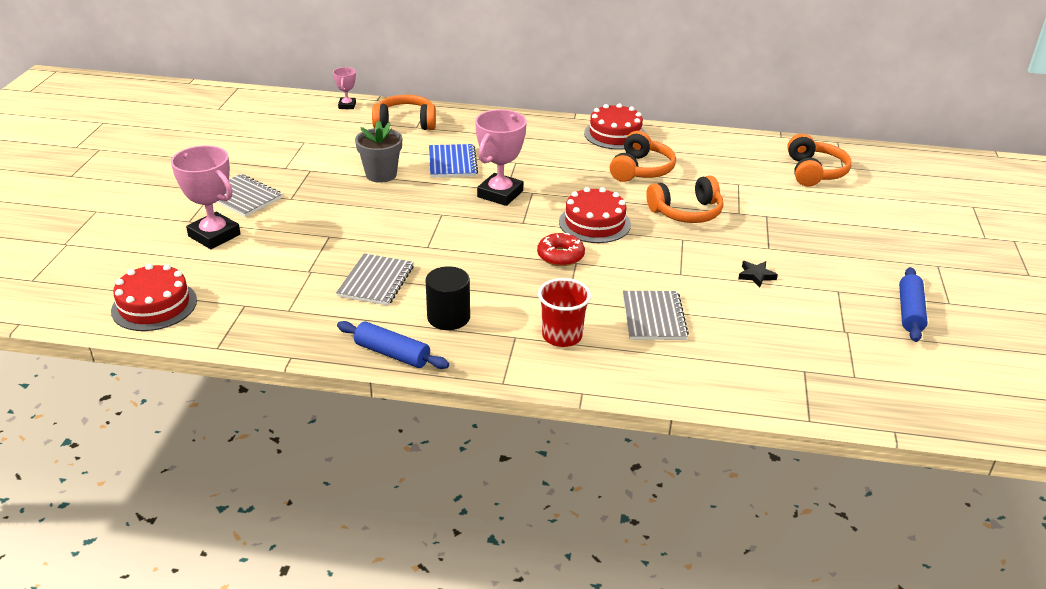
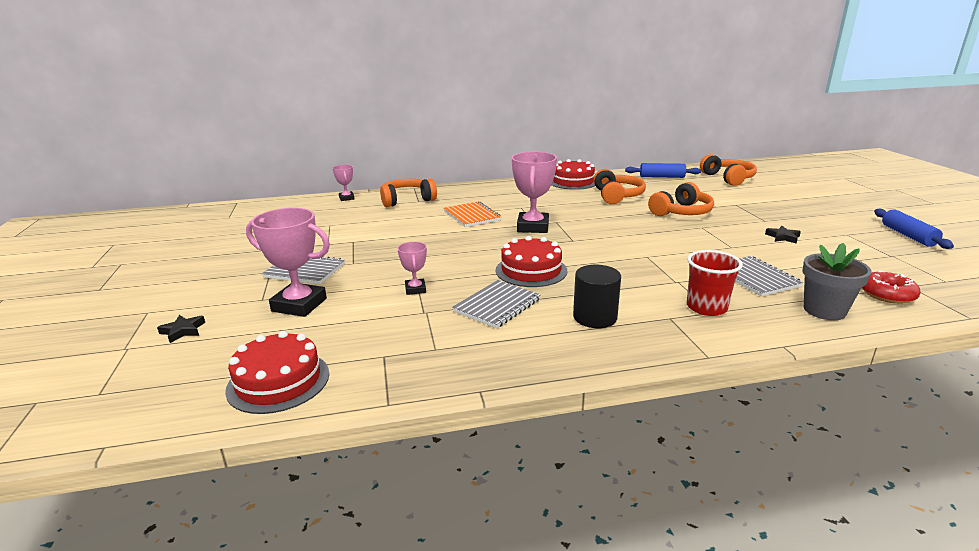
camera: 20 degrees left, 10 degrees down
grey notebook [336,253,414,306] -> grey notebook turned 45 degrees clockwise [453,280,541,328]
blue rolling pin [337,321,449,369] -> blue rolling pin moved to [625,163,701,178]
grey flower pot [355,121,402,183] -> grey flower pot moved to [802,243,871,320]
blue notebook [429,144,478,178] -> orange notebook [444,201,501,227]
red donut [537,233,585,266] -> red donut moved to [862,270,920,304]
red cake [559,187,631,243] -> red cake moved to [496,236,567,287]
none -> black star [157,315,205,343]
none -> pink trophy [397,242,427,295]

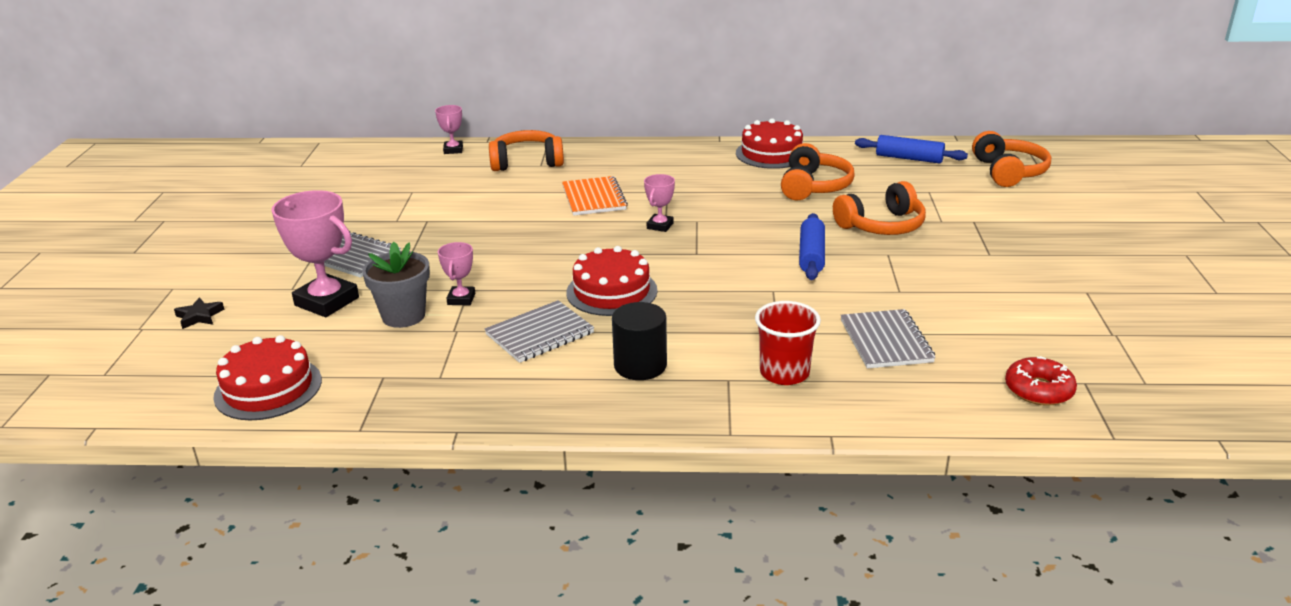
camera: 15 degrees right, 5 degrees up
pink trophy [512,152,557,233] -> pink trophy [644,174,675,232], size x0.52
black star [765,226,801,243] -> none
grey flower pot [802,243,871,320] -> grey flower pot moved to [362,242,430,328]
blue rolling pin [874,209,954,249] -> blue rolling pin moved to [799,213,825,280]

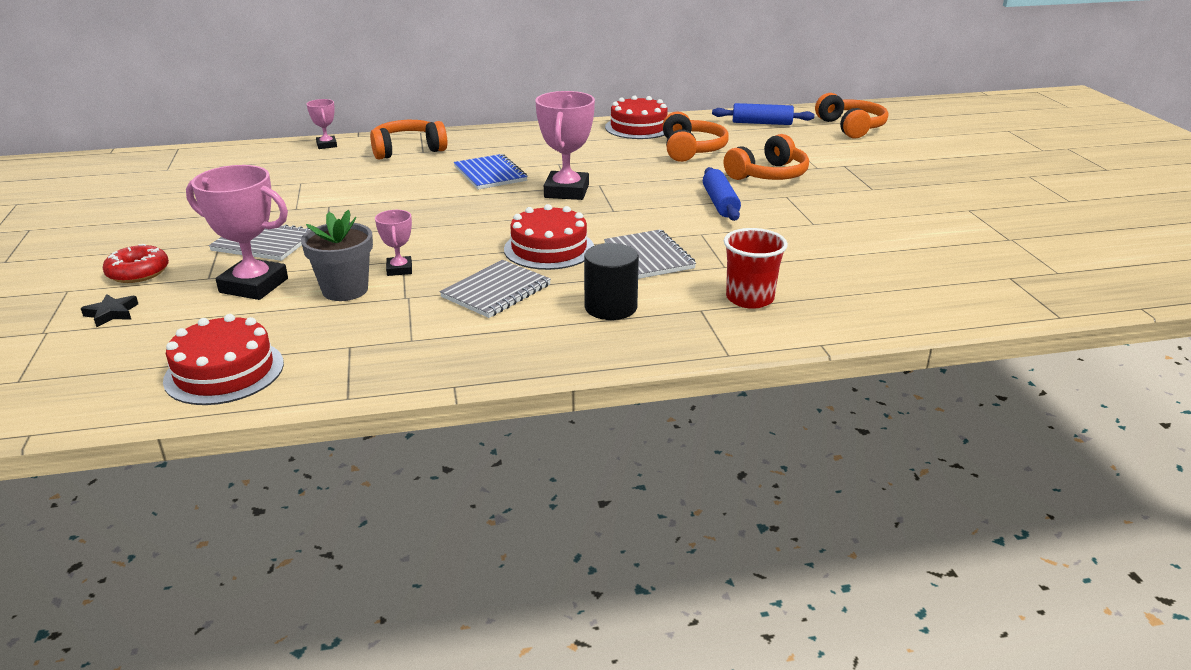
camera: 15 degrees left, 0 degrees up
orange notebook [562,176,628,216] -> blue notebook [454,154,528,190]
pink trophy [644,174,675,232] -> pink trophy [535,91,595,200], size x1.92
grey notebook [841,309,936,369] -> grey notebook moved to [604,230,696,279]
red donut [1005,356,1077,406] -> red donut moved to [103,244,169,283]

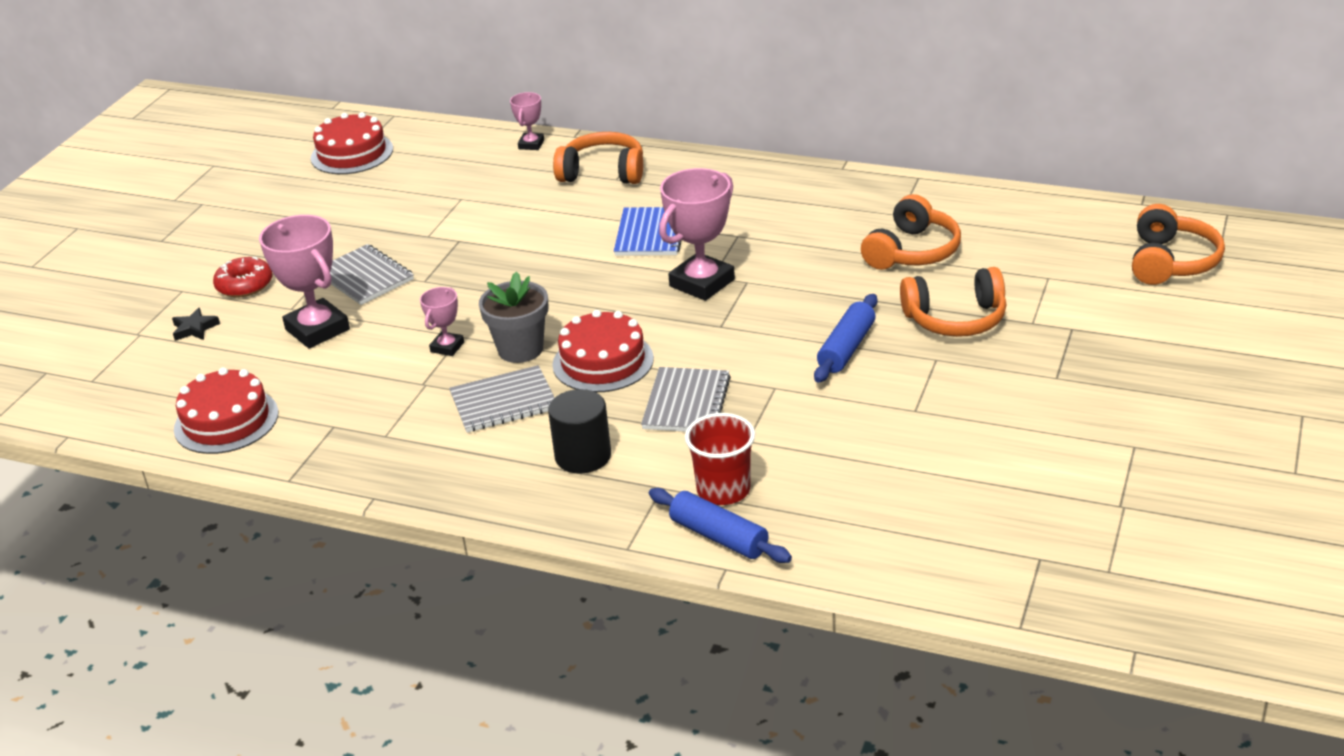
camera: 35 degrees right, 5 degrees up
grey flower pot [301,210,373,301] -> grey flower pot moved to [479,272,548,363]
red cake [605,95,668,139] -> red cake moved to [311,112,393,174]
blue rolling pin [712,103,815,125] -> blue rolling pin moved to [649,488,792,563]

